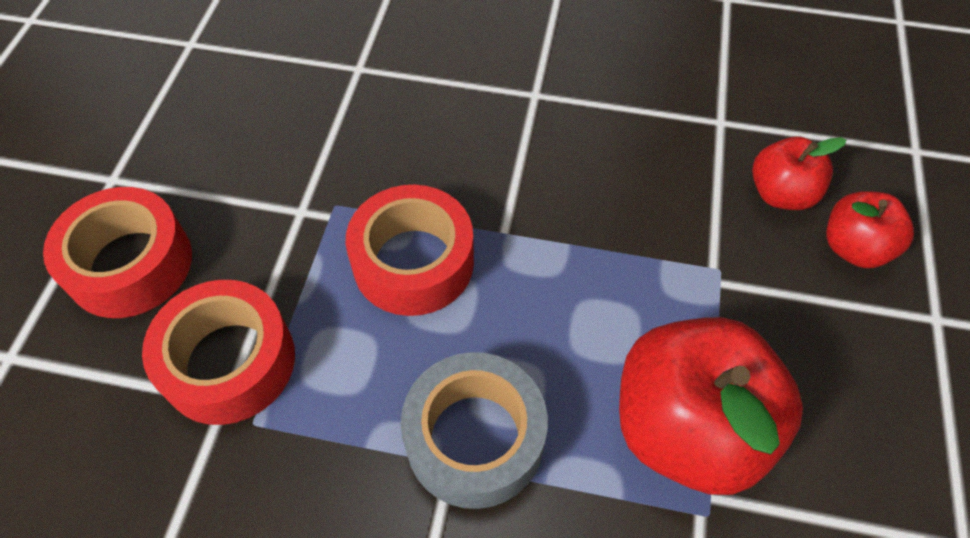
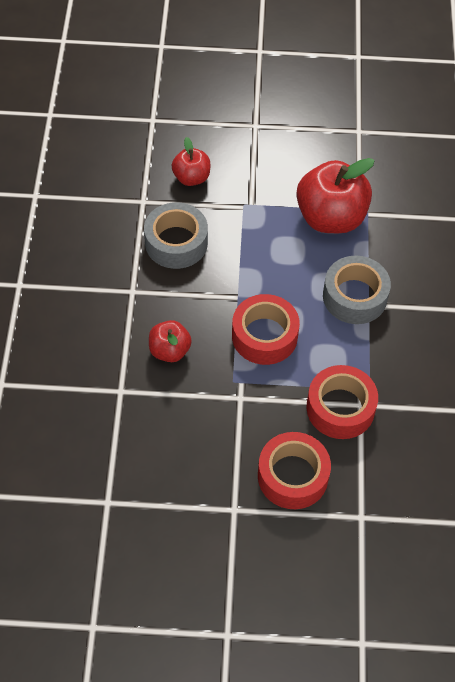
camera: 100 degrees left, 0 degrees up
red apple [826,191,914,268] -> red apple moved to [149,320,192,362]
none -> grey tape [144,202,208,269]

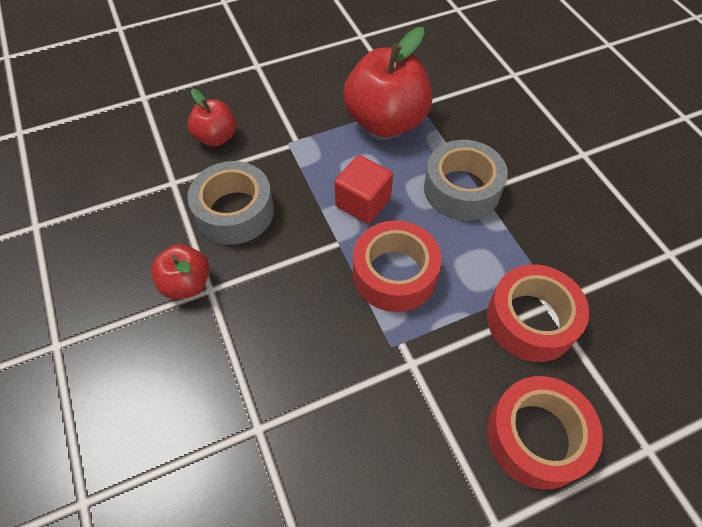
camera: 25 degrees left, 0 degrees up
red apple [149,320,192,362] -> red apple moved to [151,244,210,299]
none -> red cube [334,155,393,224]

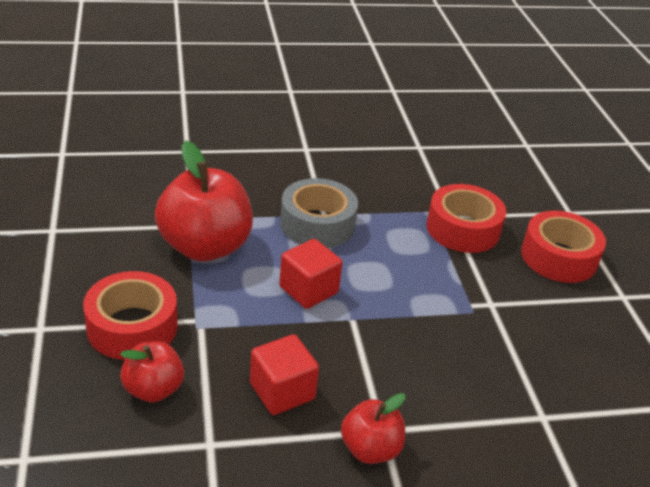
camera: 80 degrees left, 20 degrees down
grey tape [187,161,274,245] -> red cube [250,334,319,415]
red tape [353,220,442,312] -> red tape moved to [83,271,178,360]

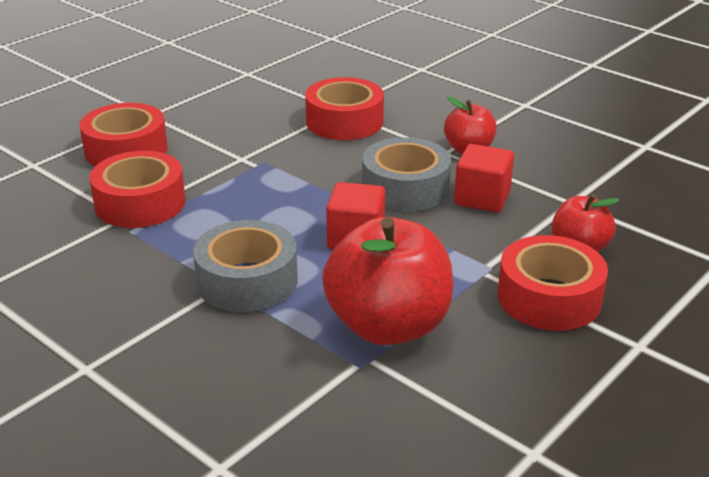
camera: 125 degrees left, 5 degrees down
none -> red tape [305,77,384,140]
none -> grey tape [362,137,451,212]

